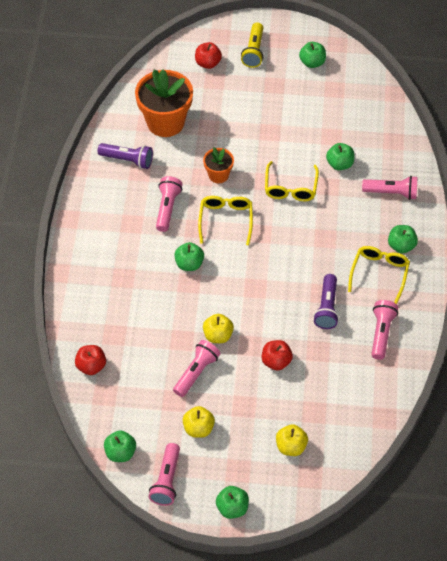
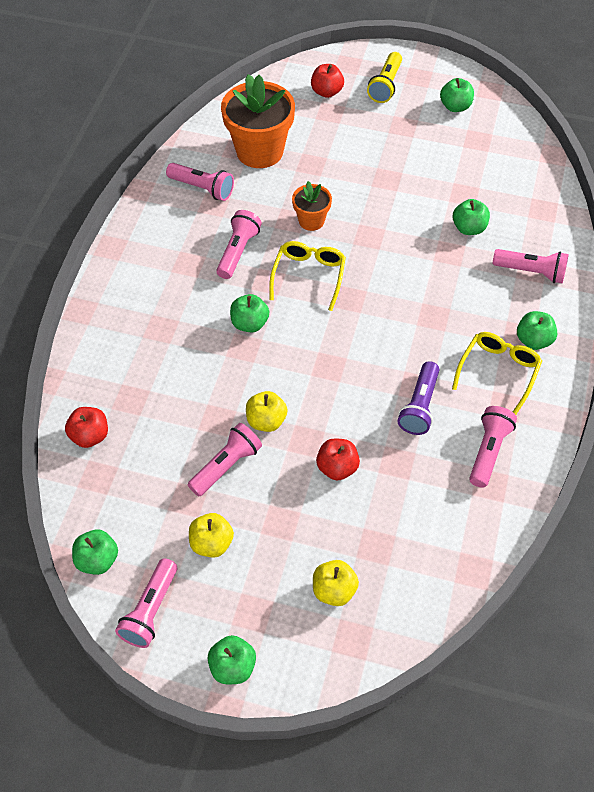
camera: 10 degrees right, 0 degrees up
purple flashlight [98,143,153,169] -> pink flashlight [166,163,234,201]
yellow glasses [265,161,319,201] -> none

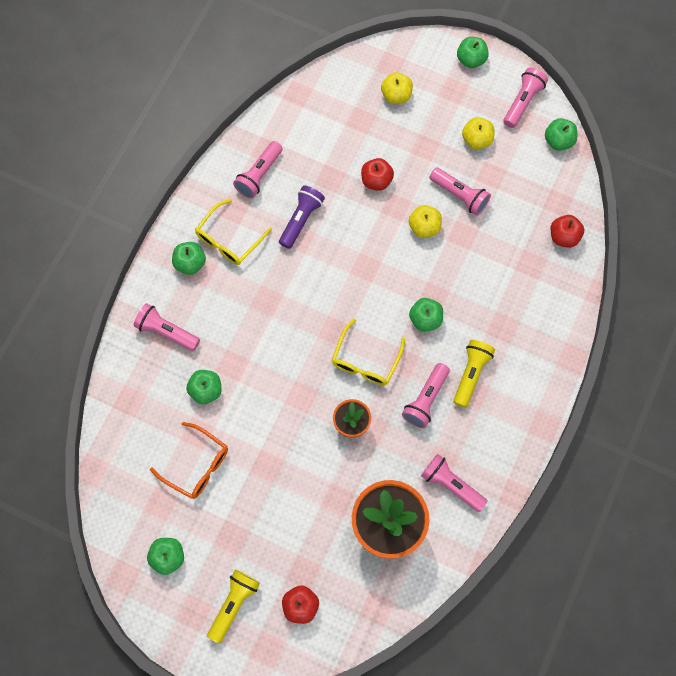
camera: 170 degrees left, 15 degrees up
pink flashlight [187,423,262,496] -> pink flashlight turned 105 degrees counterclockwise [430,168,491,216]
none -> orange glasses [150,422,228,499]
none -> yellow flashlight [453,340,495,408]

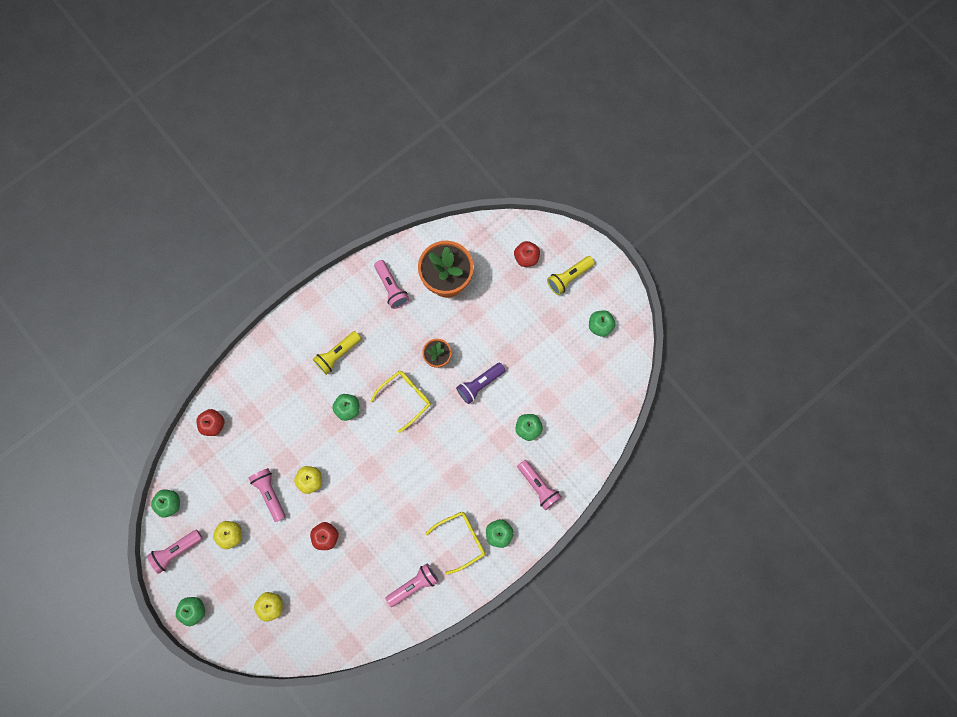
camera: 155 degrees left, 5 degrees up
orange glasses [150,422,228,499] -> none
purple flashlight [279,185,325,249] -> purple flashlight moved to [456,362,506,404]
pink flashlight [402,363,450,428] -> none

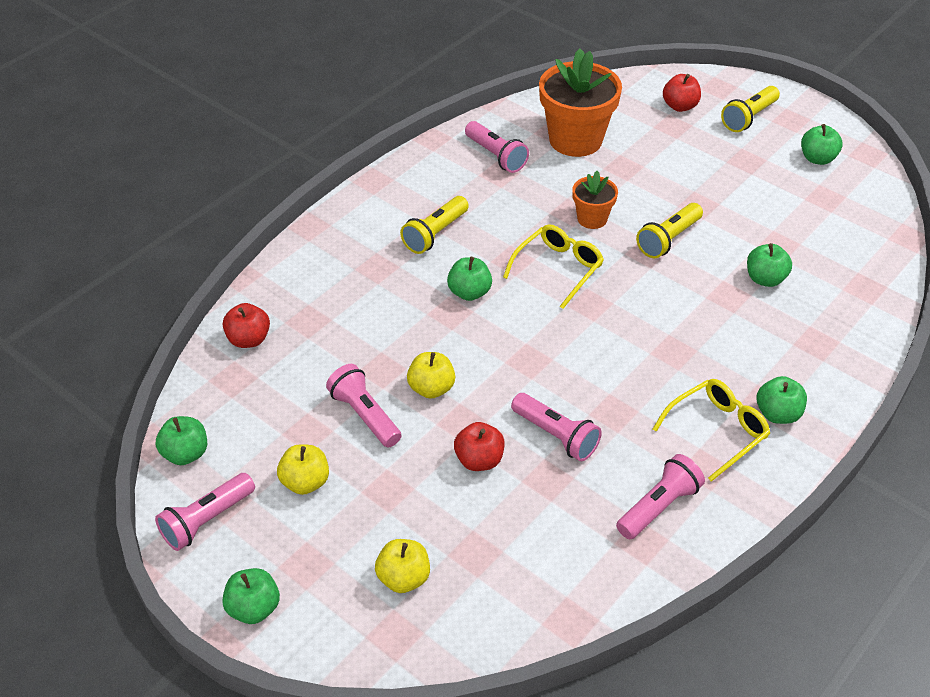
camera: 10 degrees left, 30 degrees down
purple flashlight [456,362,506,404] -> yellow flashlight [636,203,703,258]
pink flashlight [517,460,562,510] -> pink flashlight moved to [511,393,602,461]

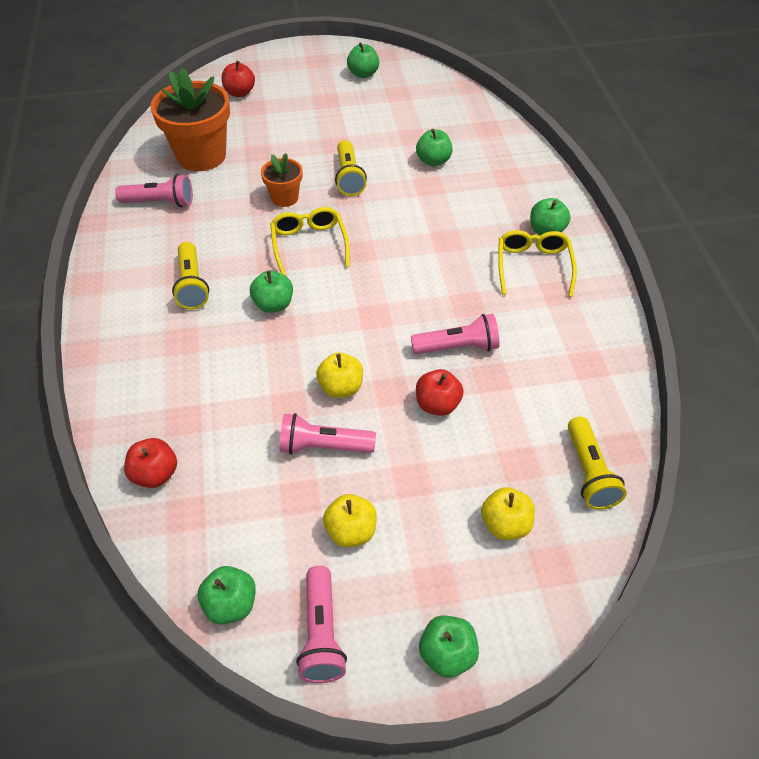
camera: 50 degrees left, 5 degrees up
pink flashlight [616,454,705,539] -> none
yellow flashlight [721,86,780,132] -> yellow flashlight moved to [568,417,627,510]

